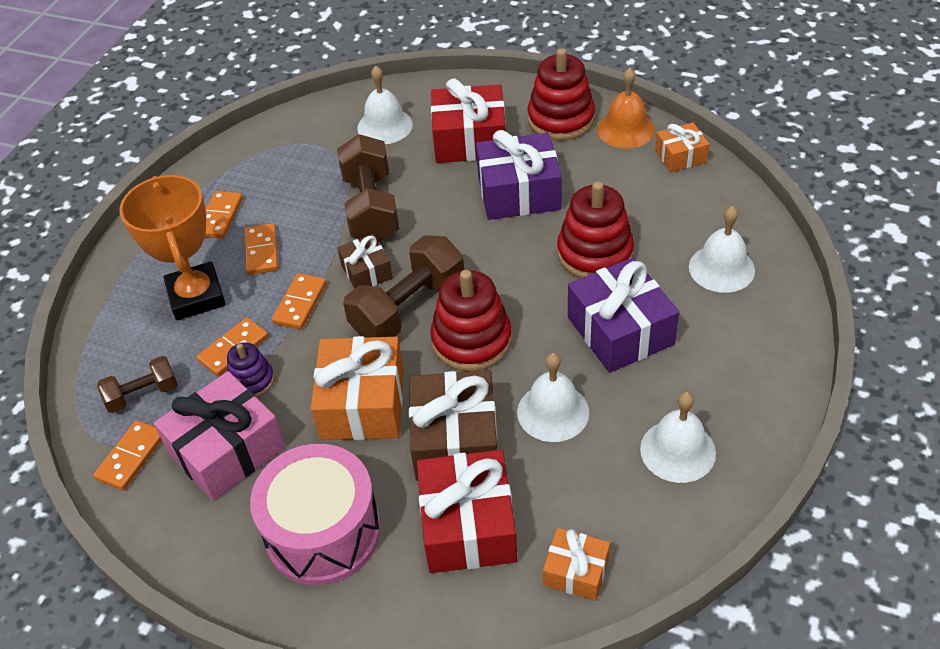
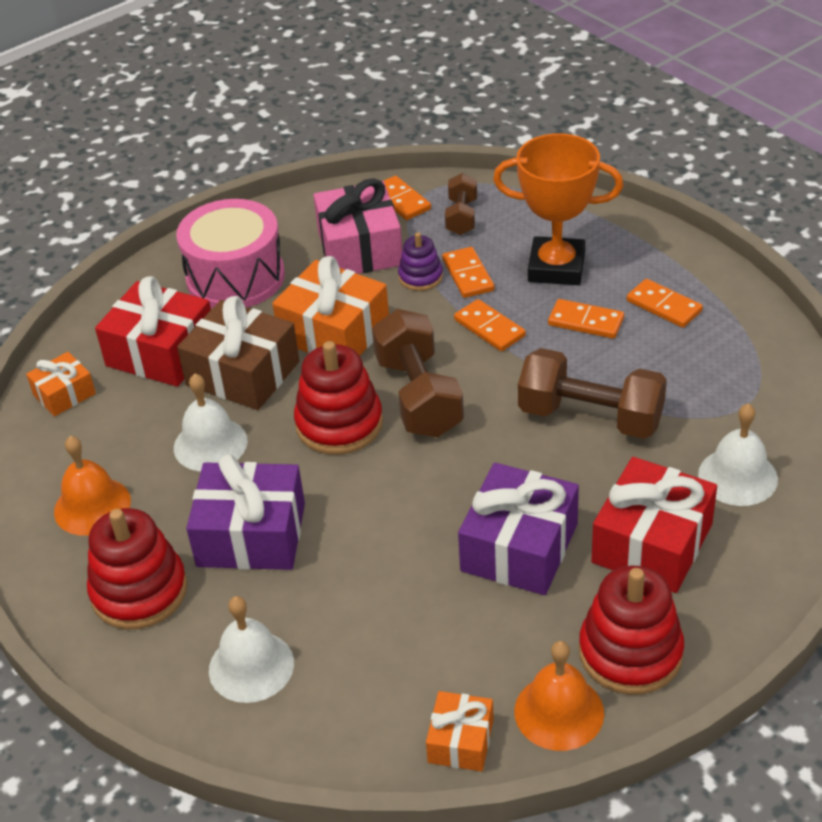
camera: 120 degrees right, 5 degrees down
brown gift [337,234,393,289] -> none
red stacking toy [557,182,634,278] -> red stacking toy moved to [87,508,188,630]
white bell [640,392,716,483] -> orange bell [54,436,131,536]

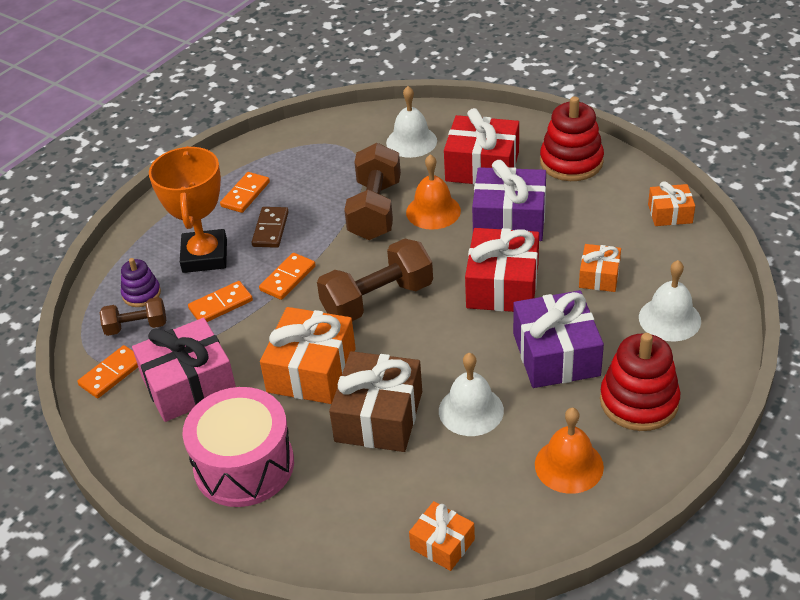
camera: 105 degrees left, 0 degrees up
red gift [95,276,211,387] -> red gift moved to [465,228,539,312]
red stacking toy [294,341,383,455] -> none
purple stacking toy [398,232,443,291] -> purple stacking toy moved to [121,258,161,307]
orange bell [514,641,604,751] -> orange bell moved to [406,154,461,230]
orange domino [548,299,624,339] -> brown domino [252,207,289,248]
none -> orange gift [579,244,621,292]

